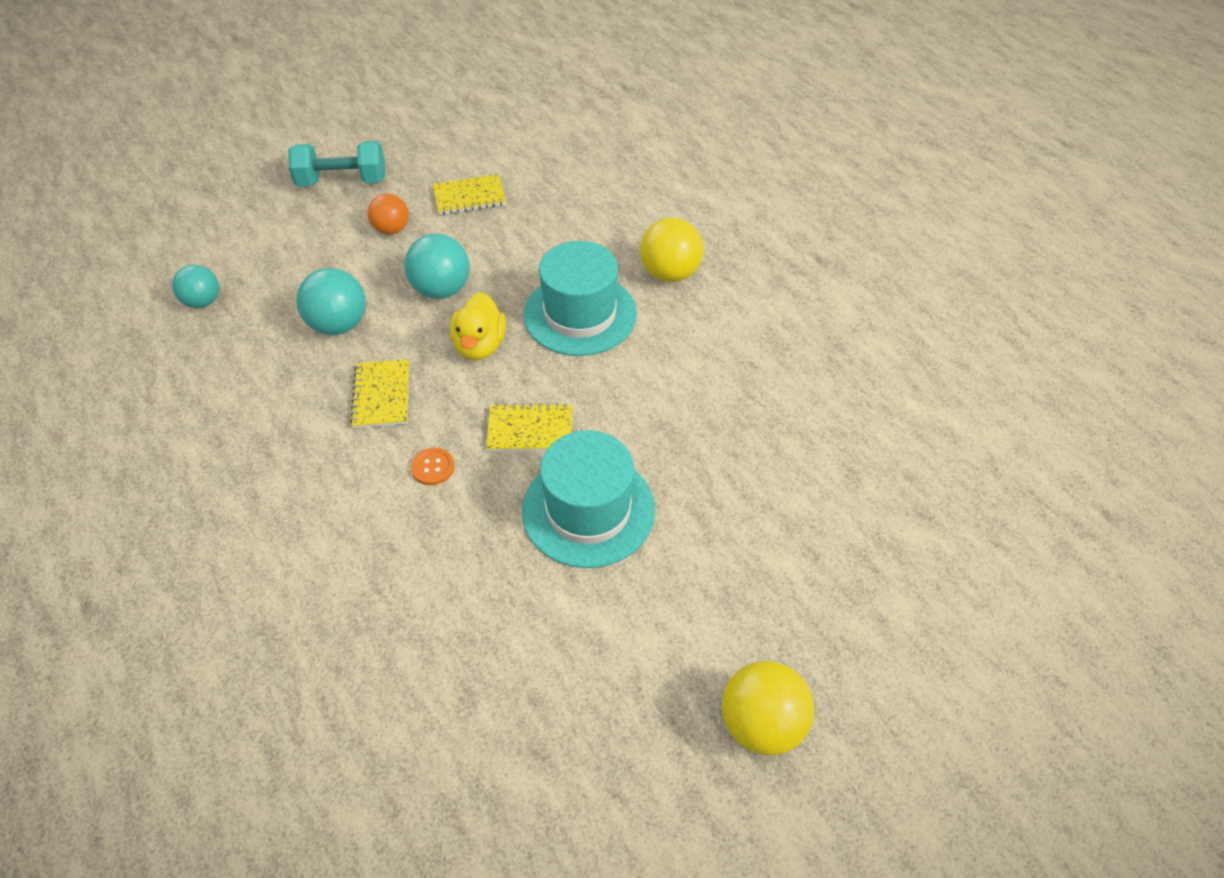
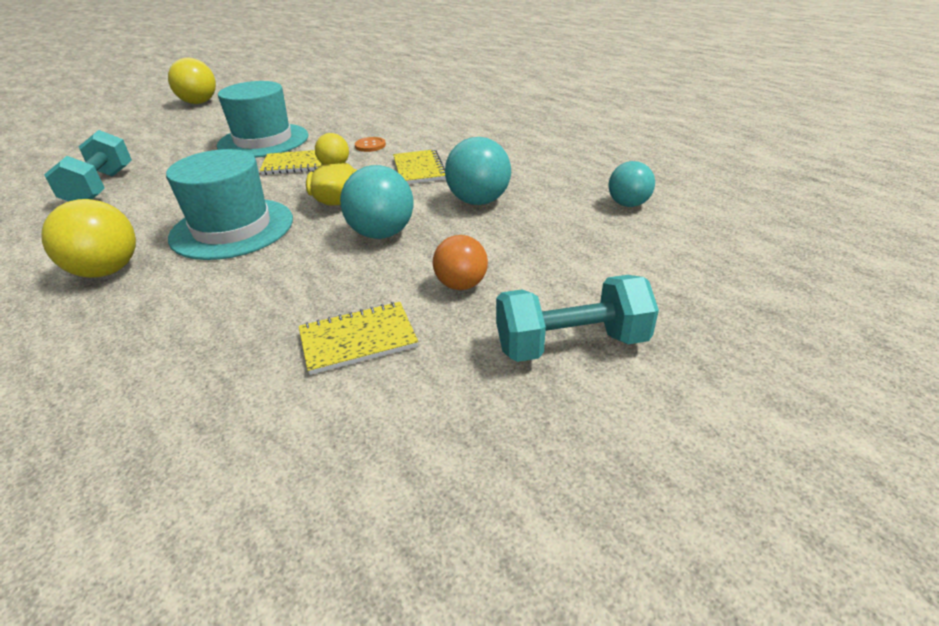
camera: 175 degrees right, 15 degrees down
none -> turquoise dumbbell [44,130,132,201]

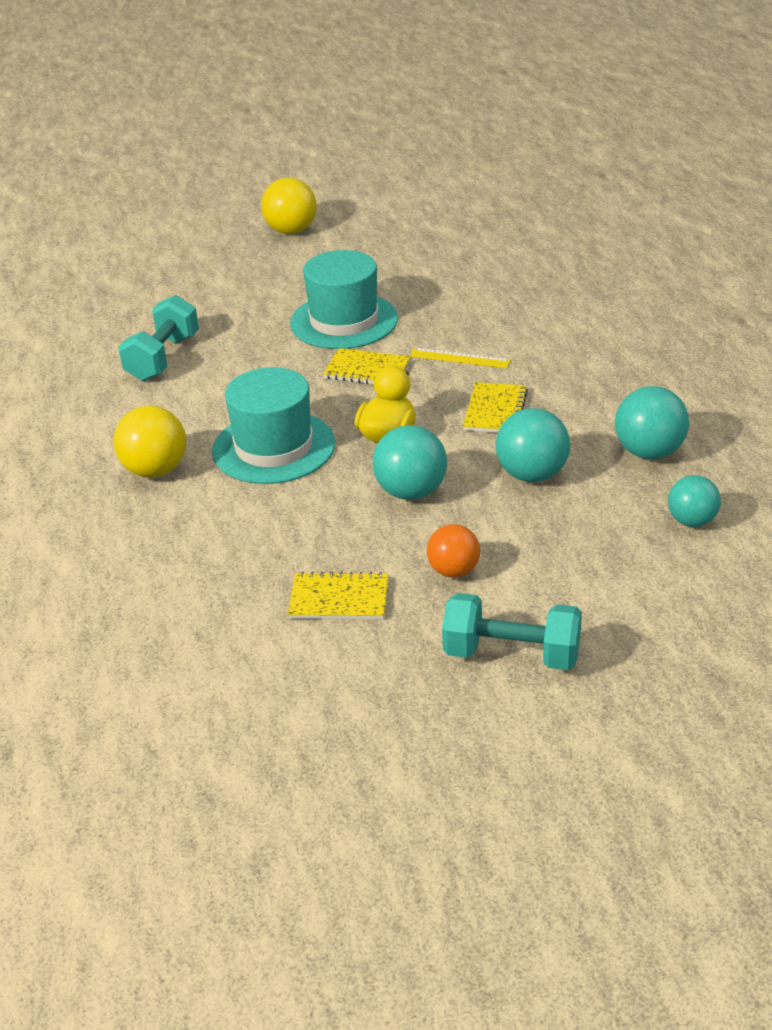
camera: 25 degrees right, 0 degrees up
orange button [355,137,386,152] -> yellow ruler [410,348,511,369]
none -> turquoise ball [615,386,689,459]

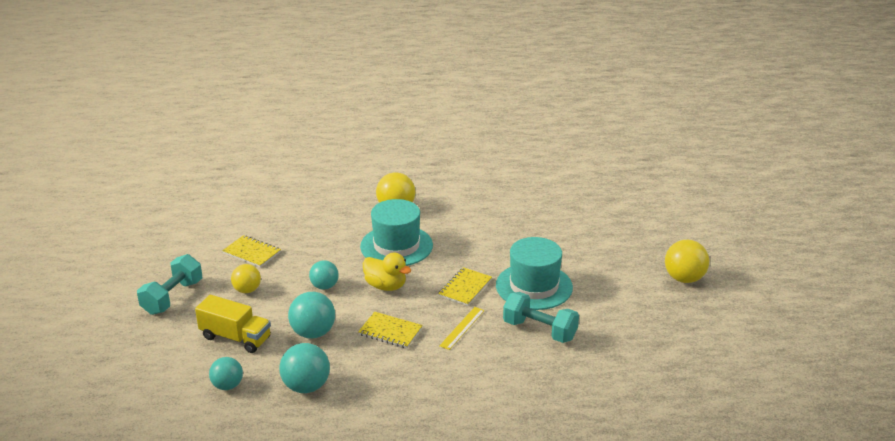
camera: 100 degrees right, 5 degrees down
turquoise dumbbell [118,295,199,381] -> turquoise dumbbell moved to [503,292,579,343]
yellow notebook [288,572,388,619] -> yellow notebook turned 75 degrees counterclockwise [222,235,281,268]
turquoise ball [372,425,447,500] -> turquoise ball [309,260,339,290], size x0.67
orange ball [427,524,480,578] -> yellow ball [231,264,261,293]
none -> yellow truck [195,295,271,353]

